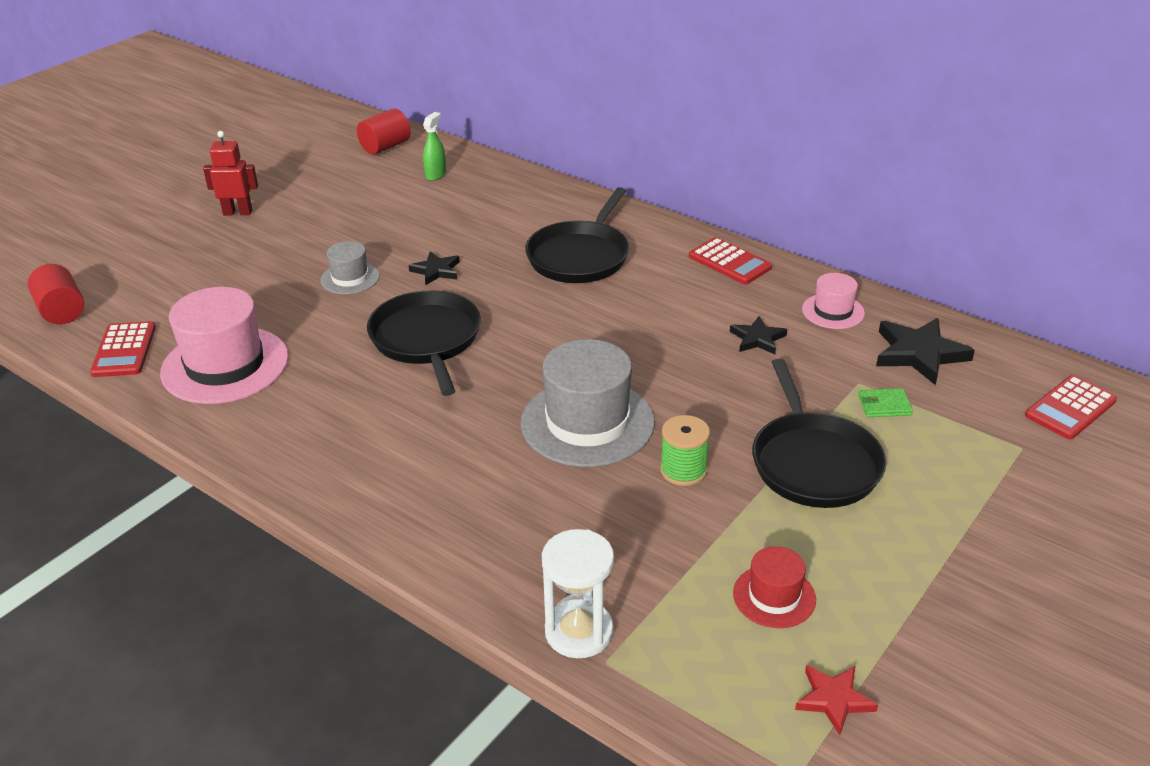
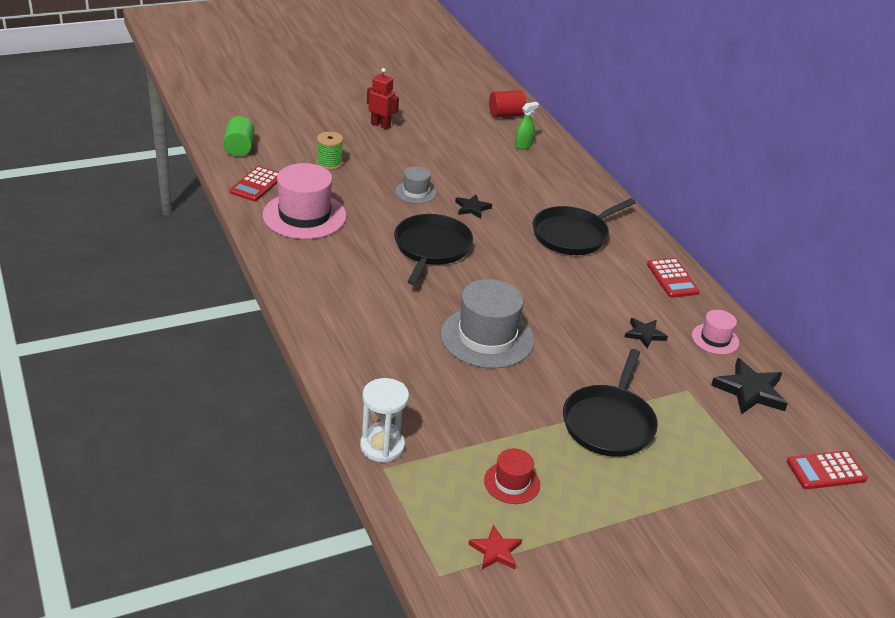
camera: 25 degrees right, 0 degrees up
red cylinder [28,264,84,324] -> green cylinder [223,116,255,157]
green spool [660,415,710,486] -> green spool moved to [317,132,343,170]
green wallet [858,388,913,417] -> none

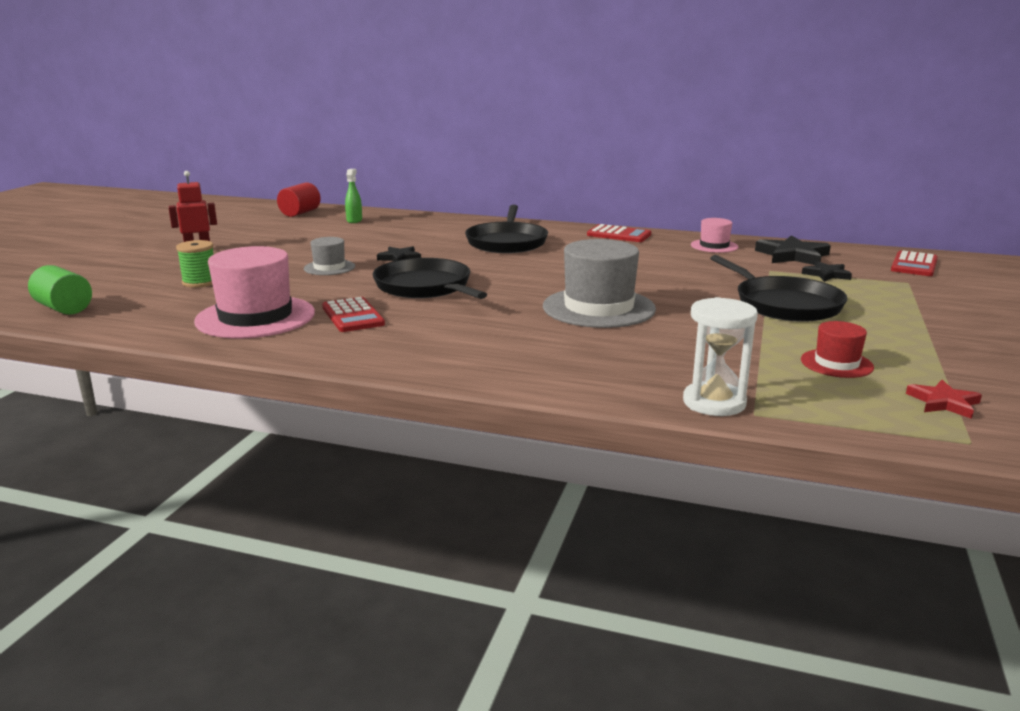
camera: 45 degrees left, 15 degrees down
red calculator [229,166,279,201] -> red calculator moved to [322,297,385,332]
black star [625,318,668,349] -> black star moved to [802,261,852,282]

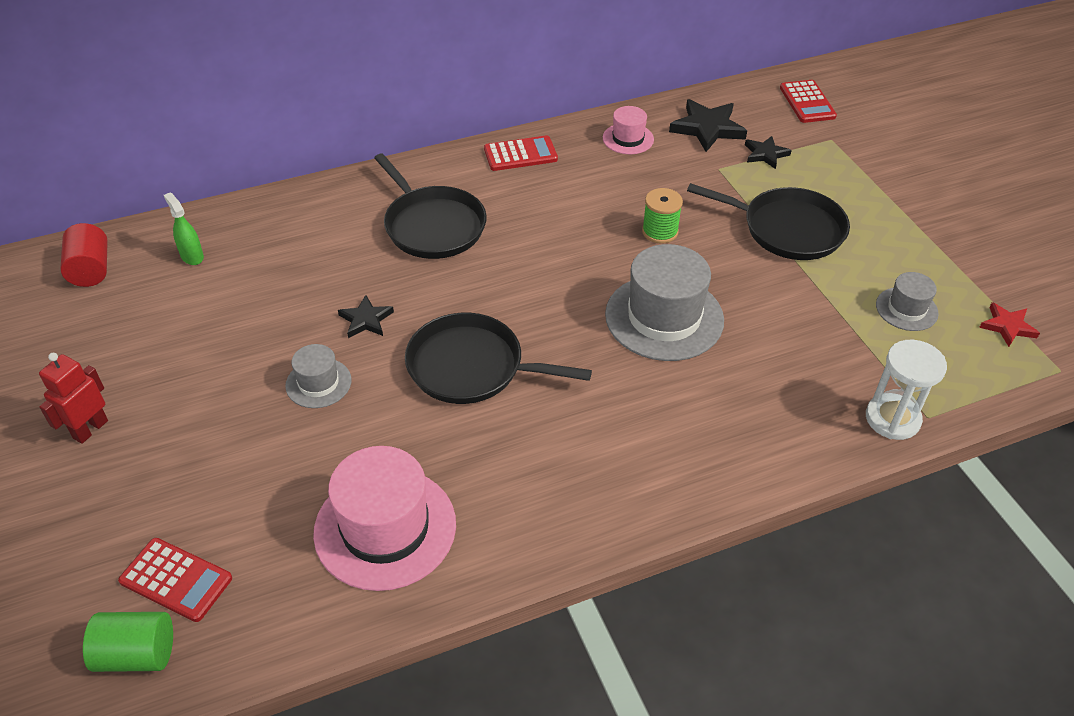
camera: 40 degrees left, 25 degrees up
green spool [176,240,214,288] -> green spool moved to [642,188,683,244]
red calculator [322,297,385,332] -> red calculator moved to [118,538,232,622]
red hat [801,321,874,378] -> grey hat [876,272,939,331]

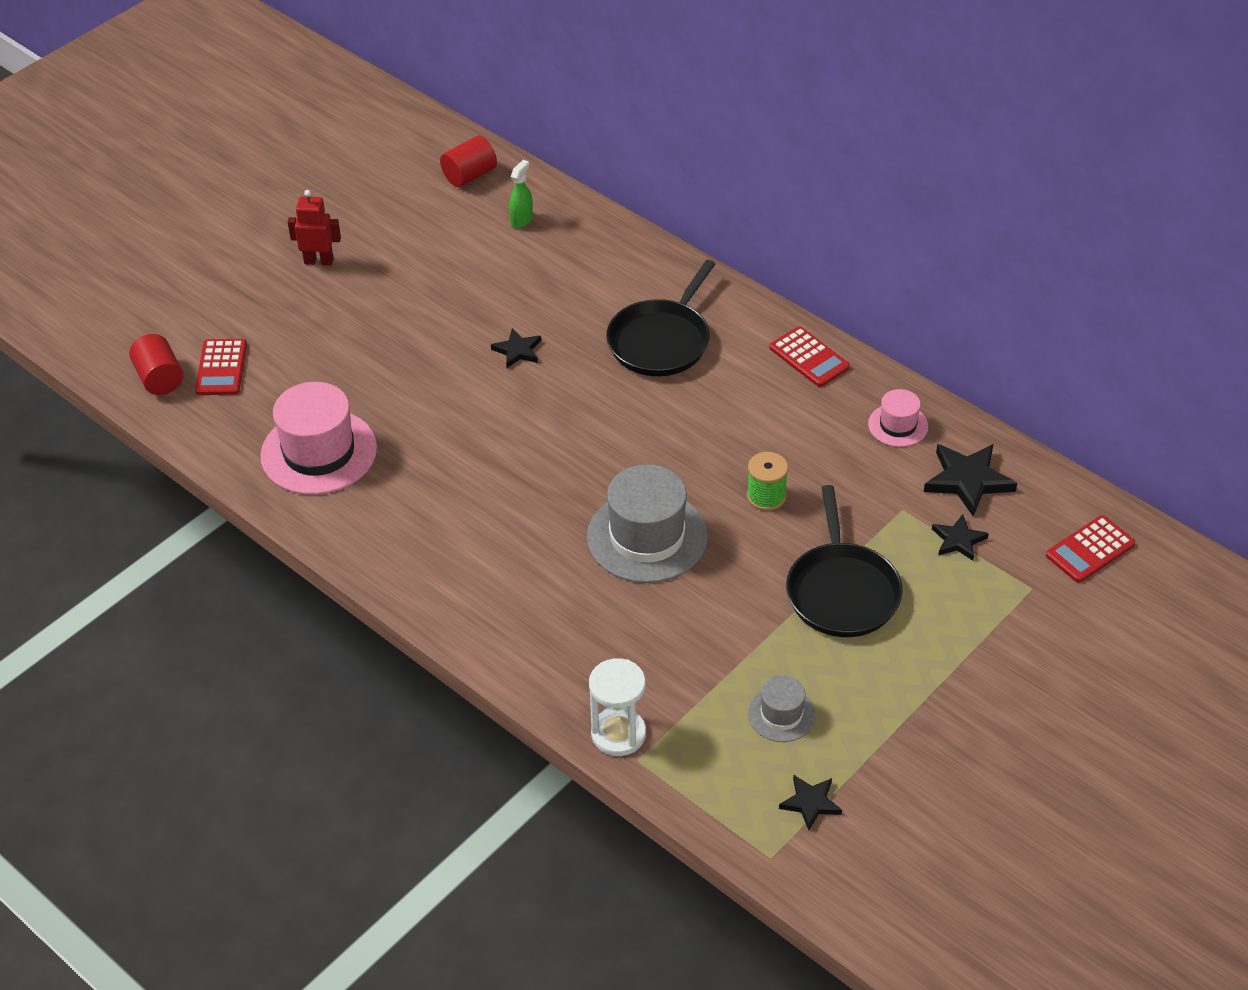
camera: 65 degrees right, 0 degrees up
green cylinder [83,612,173,672] -> red cylinder [129,334,183,395]
grey hat [285,344,352,408] -> none
black pan [405,313,592,404] -> none
red star [979,302,1040,347] -> black star [779,775,842,830]

